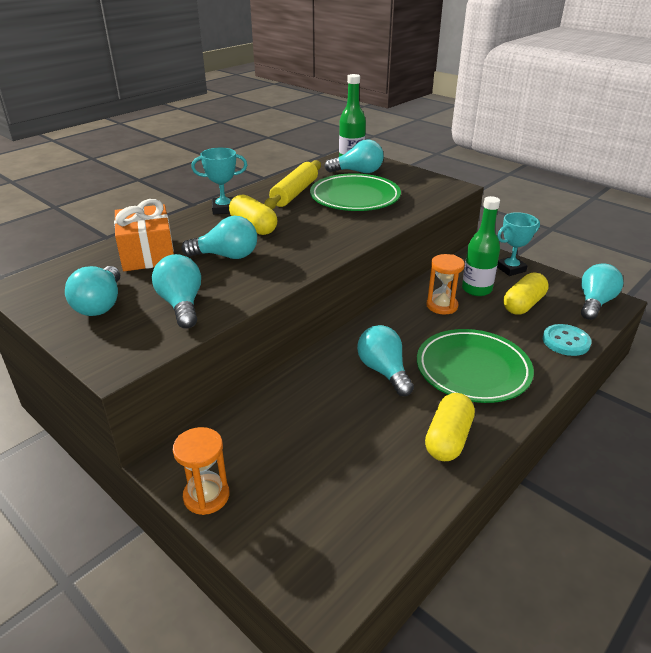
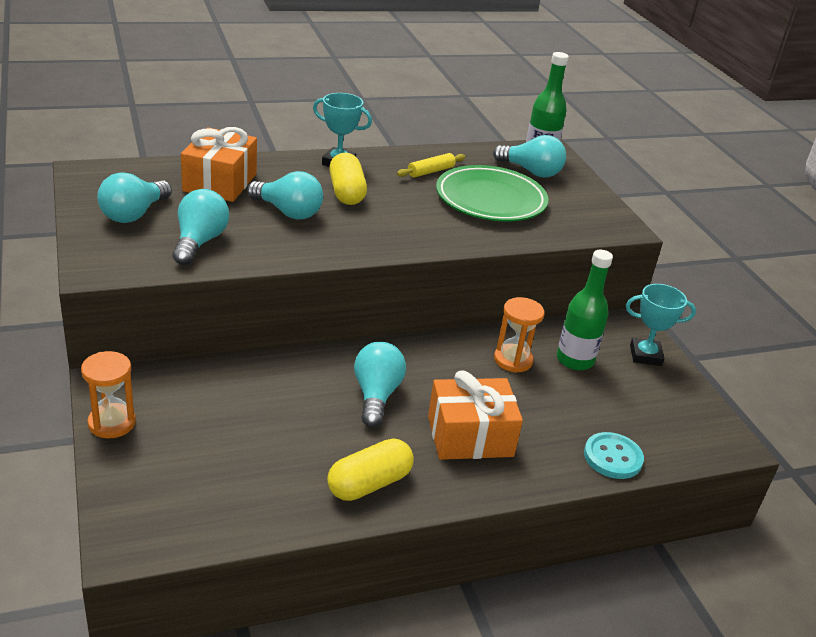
camera: 25 degrees right, 0 degrees up
yellow rolling pin [264,160,321,210] -> yellow rolling pin [397,153,465,178], size x0.58
green plate [417,329,534,403] -> orange gift [428,371,523,460]
yellow capsule [504,272,549,315] -> none
turquoise light bulb [581,263,623,320] -> none

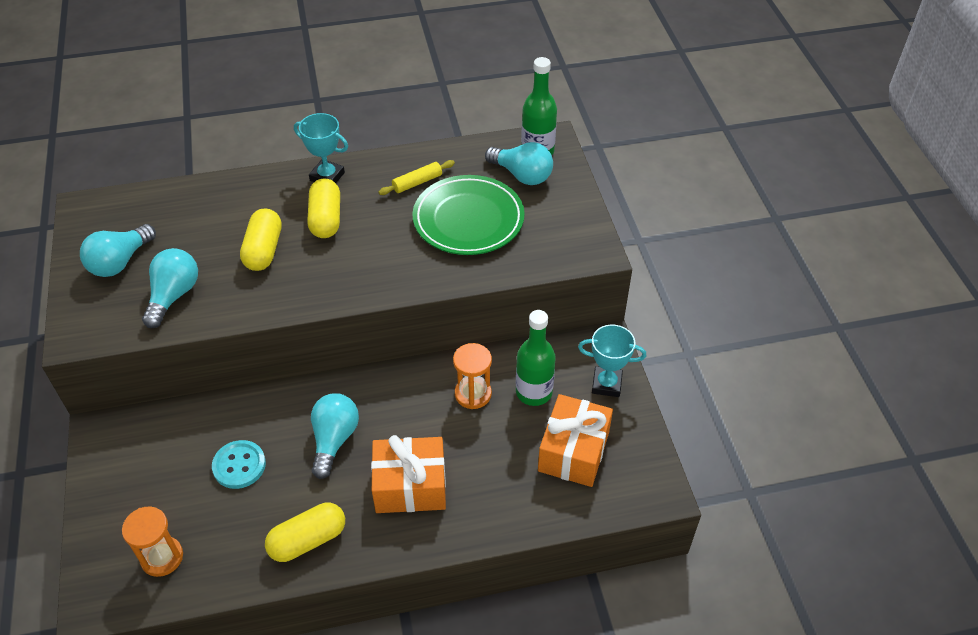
camera: 10 degrees right, 15 degrees up
orange hourglass [81,351,136,438] -> orange hourglass moved to [122,506,183,577]
orange gift [181,127,257,202] -> orange gift moved to [538,394,613,487]
turquoise light bulb [247,171,323,220] -> yellow capsule [240,209,282,271]
turquoise button [584,432,644,479] -> turquoise button moved to [212,440,266,489]

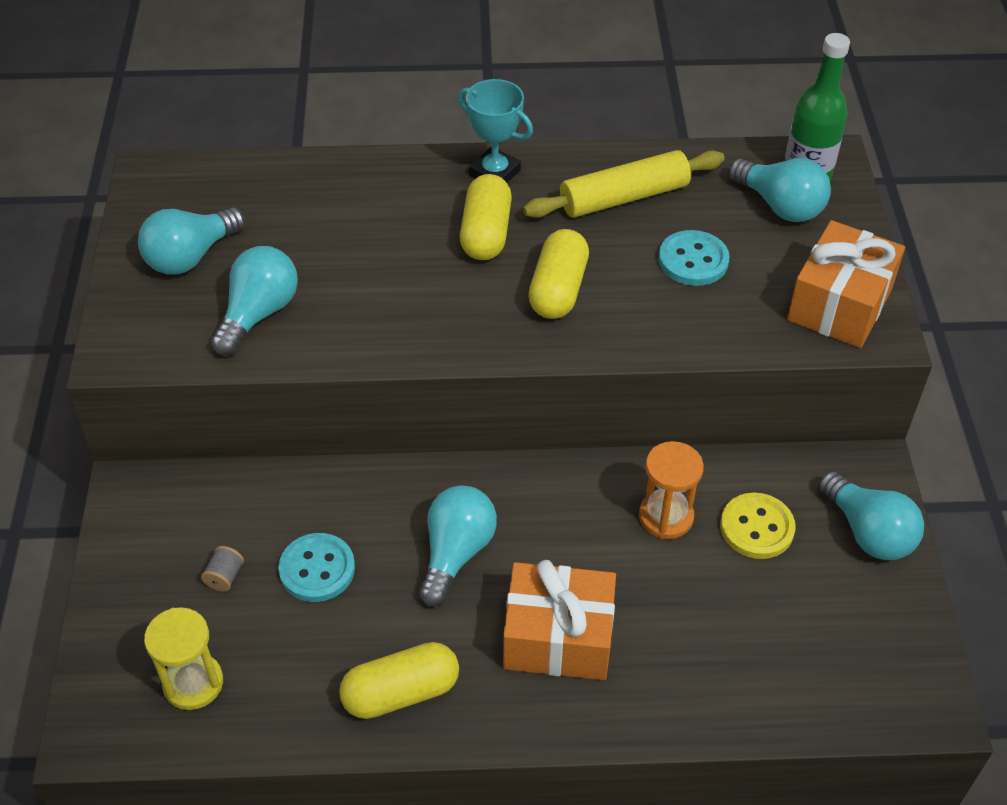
camera: 10 degrees right, 0 degrees up
orange hourglass [122,506,183,577] -> yellow hourglass [144,607,223,710]
yellow capsule [240,209,282,271] -> yellow capsule moved to [528,229,589,319]
yellow rolling pin [378,160,455,195] -> yellow rolling pin [523,150,725,218], size x1.72
green plate [413,175,525,255] -> turquoise button [658,230,729,286]
green bottle [516,310,556,406] -> yellow button [720,493,795,559]
orange gift [538,394,613,487] -> orange gift moved to [787,220,905,348]
turquoise trophy [578,324,646,397] -> turquoise light bulb [818,471,924,560]
none -> grey spool [201,546,244,592]

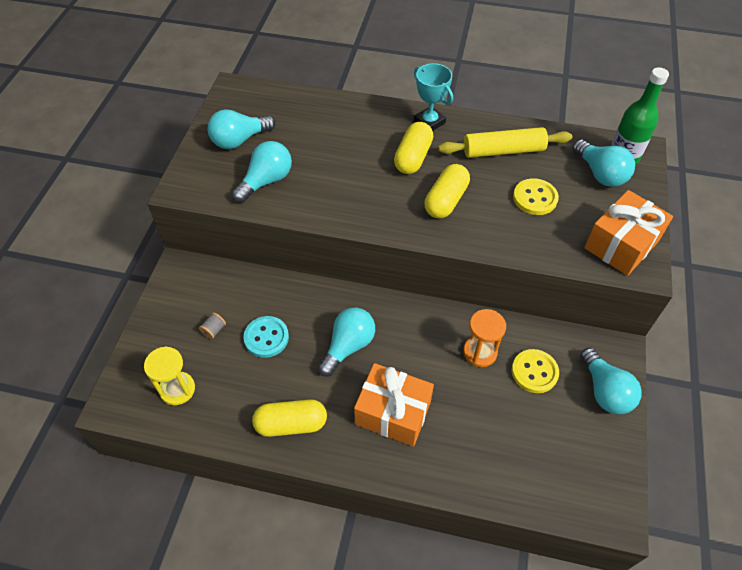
camera: 15 degrees right, 5 degrees up
turquoise button [658,230,729,286] -> yellow button [513,178,559,215]

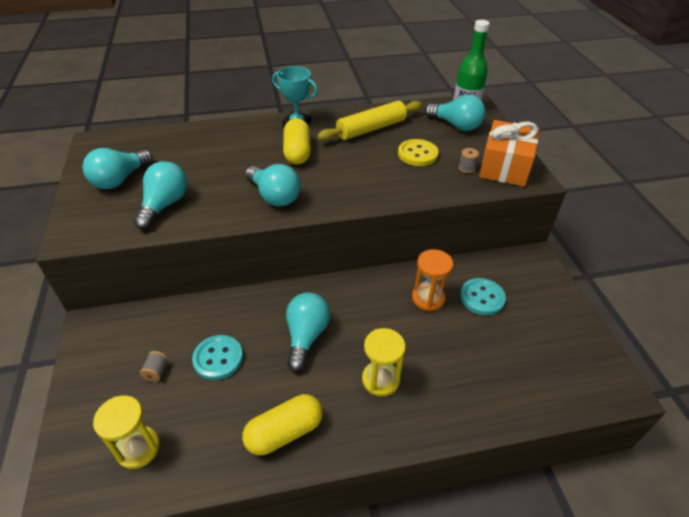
camera: 25 degrees left, 10 degrees down
orange gift [354,363,434,447] -> yellow hourglass [362,328,406,397]
yellow capsule [424,164,470,218] -> none
yellow button [512,349,559,393] -> turquoise button [460,278,506,315]
turquoise light bulb [580,348,642,414] -> turquoise light bulb moved to [245,164,301,206]
none -> grey spool [459,148,479,173]

